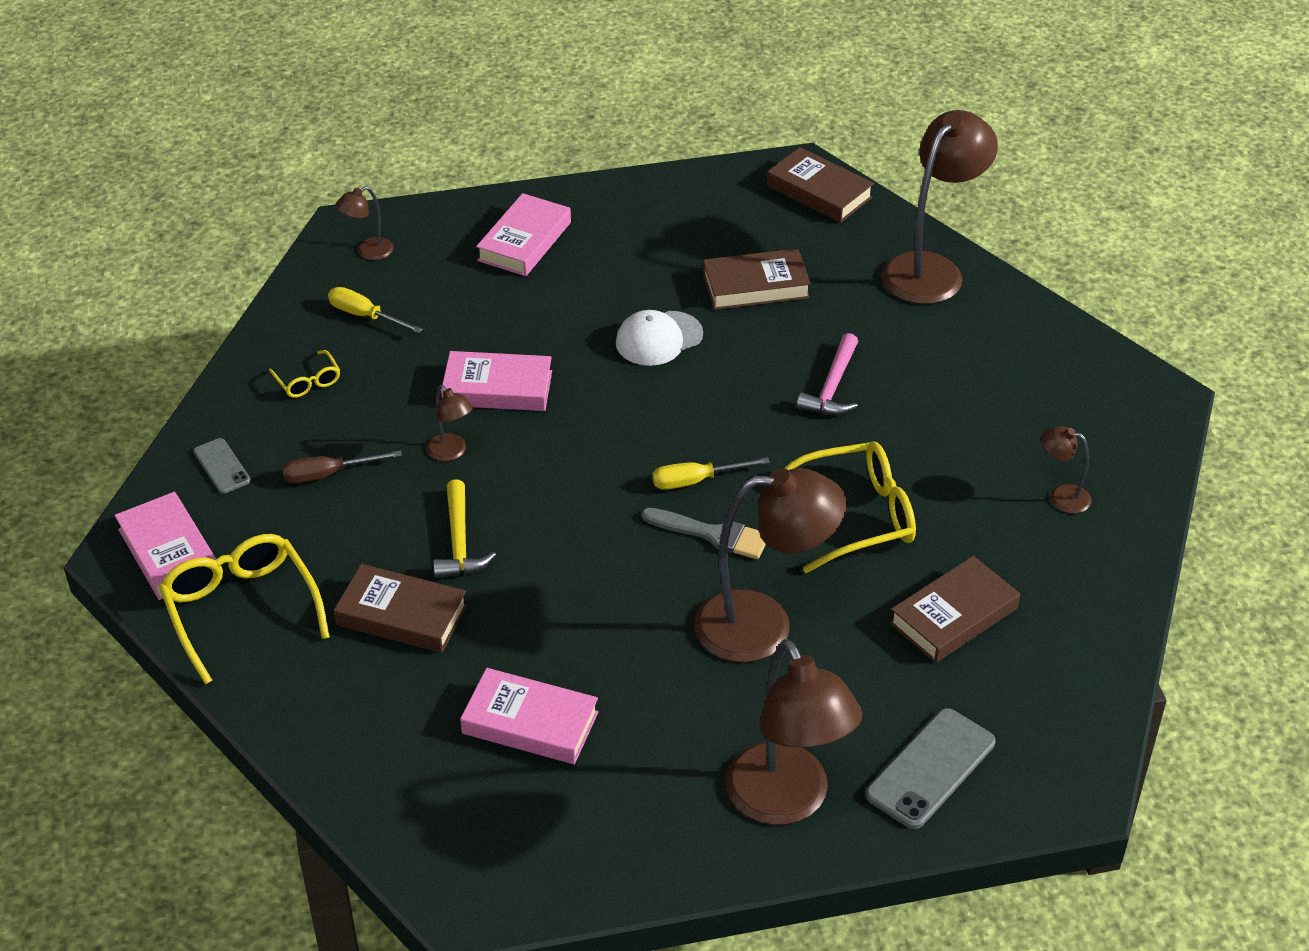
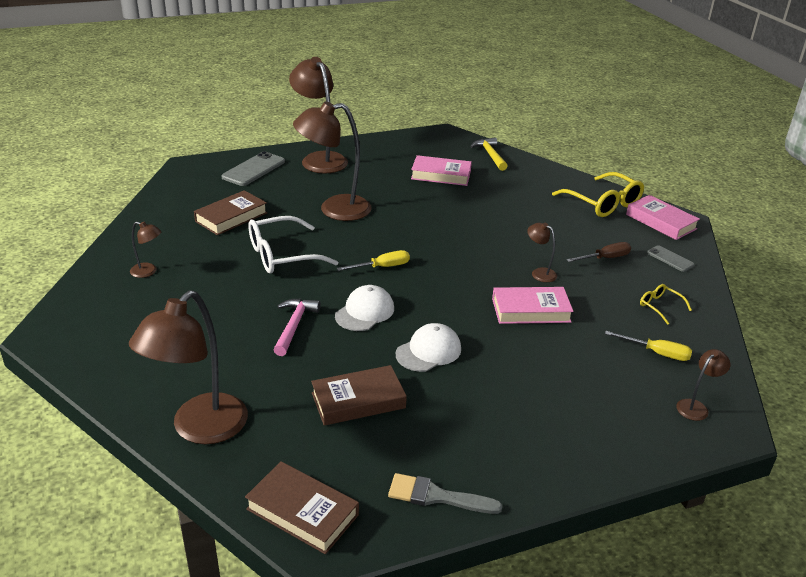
camera: 170 degrees right, 10 degrees down
brown book [334,564,467,653] -> none
yellow hammer [433,479,496,578] -> yellow hammer moved to [470,137,507,171]
pink book [476,193,571,276] -> none
grey brush [642,508,766,559] -> grey brush moved to [388,473,502,514]
yellow glasses [785,441,916,573] -> white glasses [248,216,338,274]
none -> white cap [335,285,394,331]

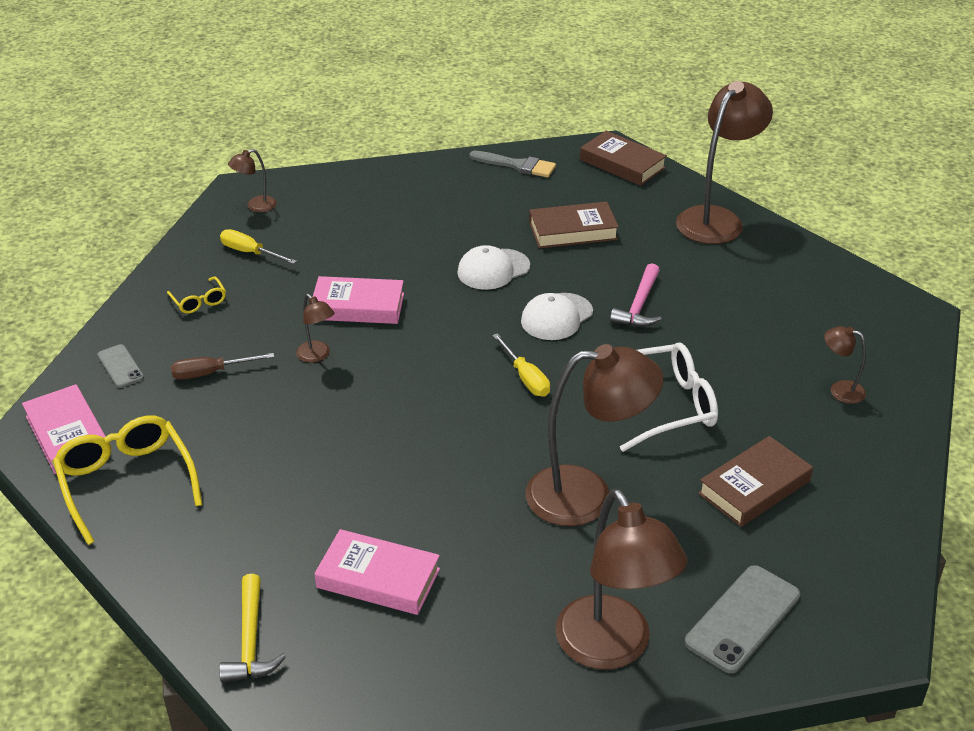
camera: 170 degrees left, 5 degrees up
yellow screwdriver [337,250,410,271] -> yellow screwdriver turned 105 degrees counterclockwise [492,333,550,397]

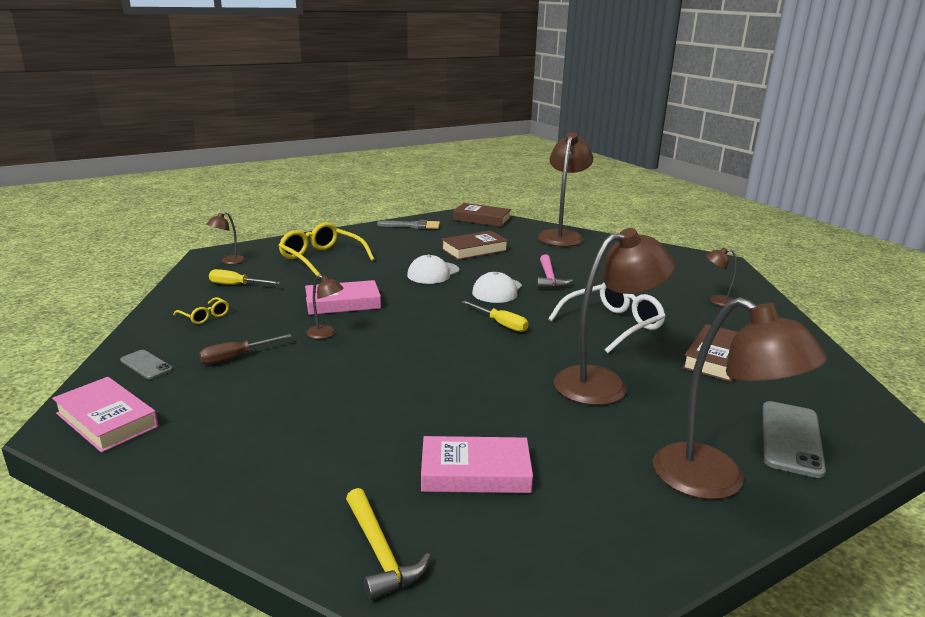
camera: 20 degrees left, 15 degrees down
yellow glasses [53,415,203,545] -> yellow glasses moved to [278,222,375,278]

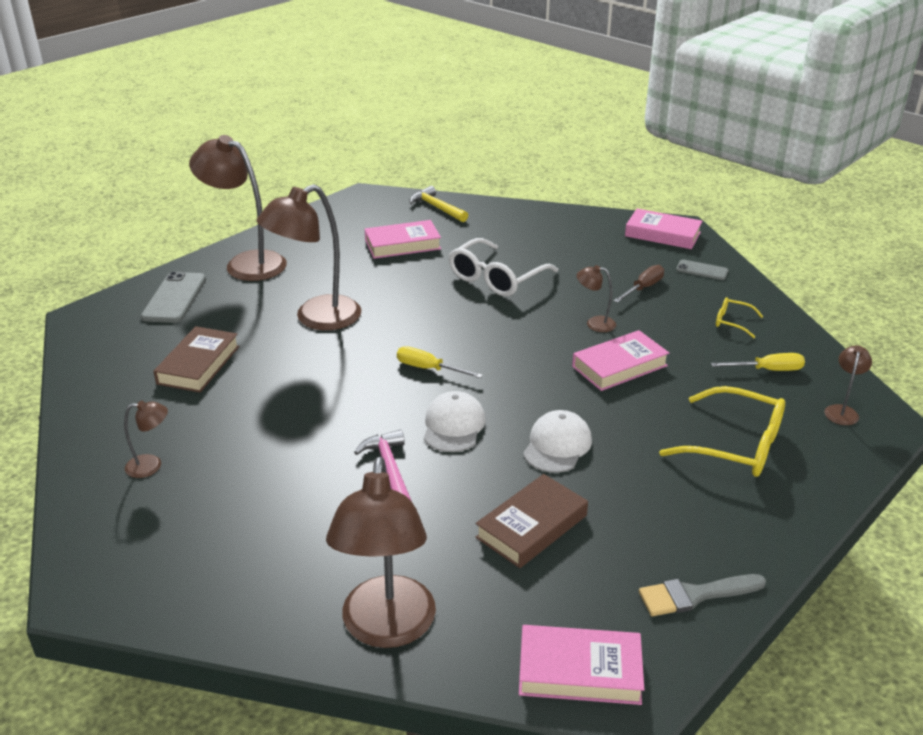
camera: 165 degrees right, 10 degrees up
brown book [453,203,511,227] -> pink book [519,625,645,705]
white glasses [548,282,666,353] -> white glasses moved to [449,238,558,296]

